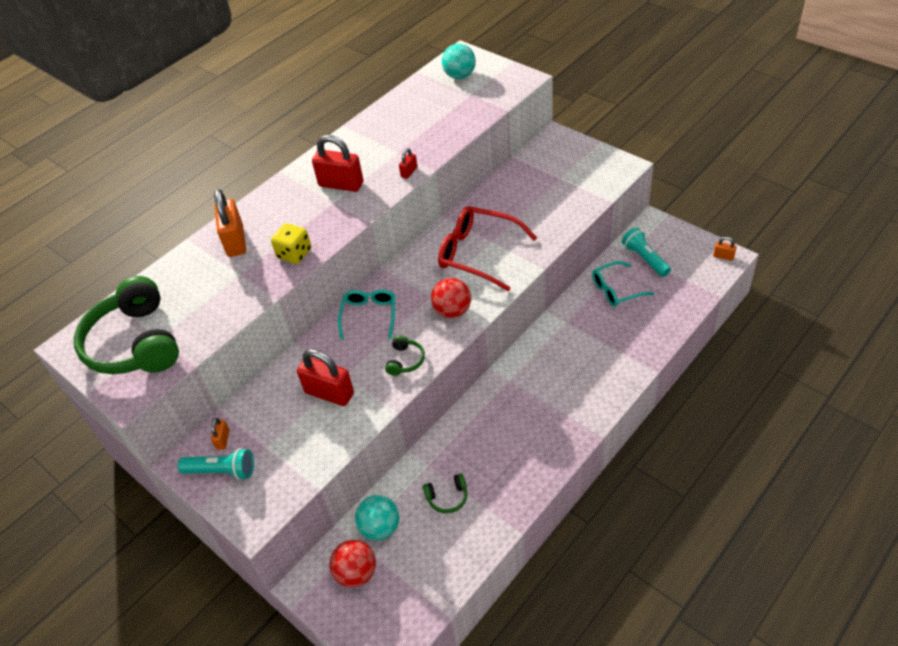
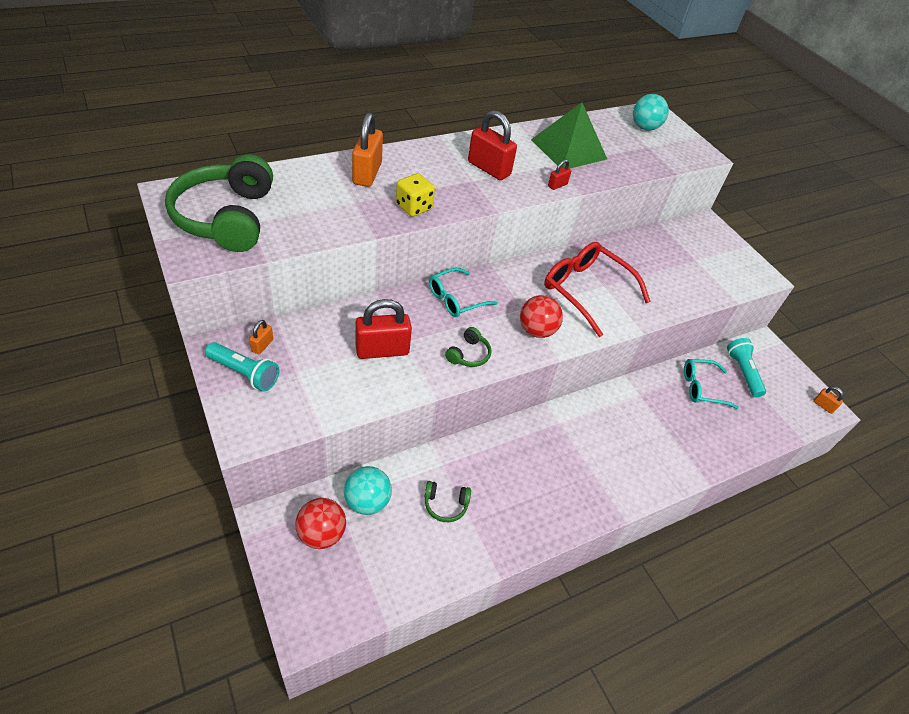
camera: 10 degrees right, 0 degrees up
red padlock [297,349,354,406] -> red padlock turned 60 degrees counterclockwise [355,299,412,359]
turquoise glasses [338,290,395,340] -> turquoise glasses turned 150 degrees counterclockwise [429,268,497,317]
none -> green pyramid [531,102,607,169]

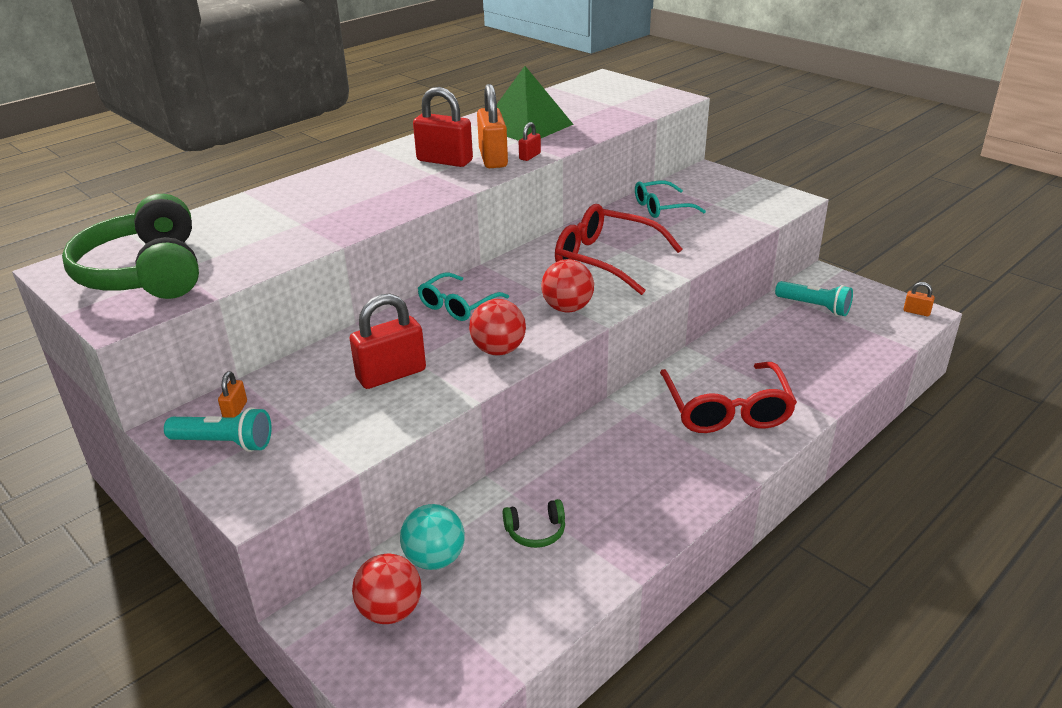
camera: 10 degrees left, 15 degrees down
orange padlock [352,112,383,187] -> orange padlock moved to [477,84,508,168]
yellow dice [396,173,435,217] -> none
green headphones [445,327,491,367] -> red ball [469,299,526,356]
turquoise ball [633,94,669,131] -> none
turquoise glasses [684,359,739,409] -> turquoise glasses moved to [635,181,706,218]
turquoise flashlight [727,338,766,397] -> turquoise flashlight turned 150 degrees clockwise [775,281,853,316]
none -> red glasses [660,362,797,433]

